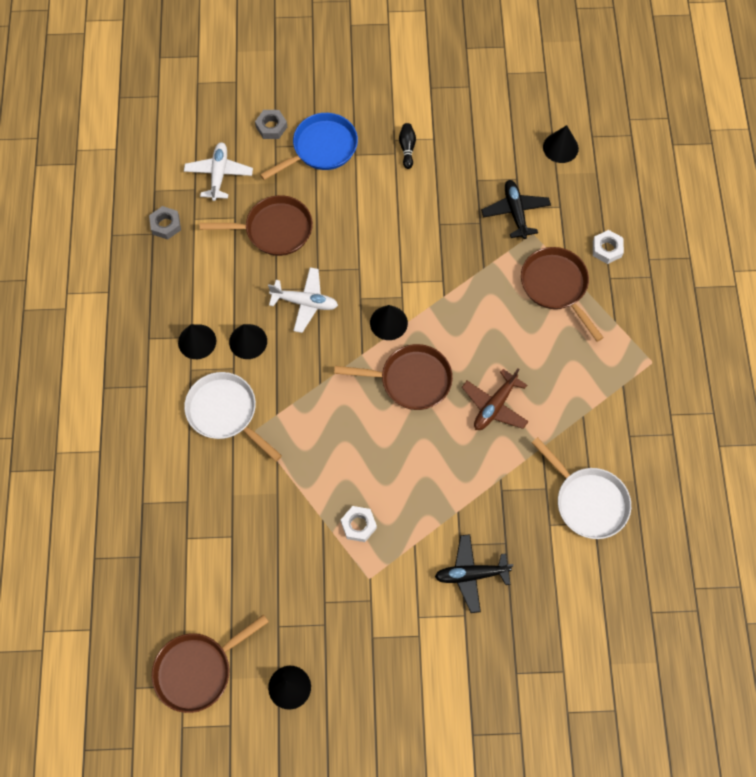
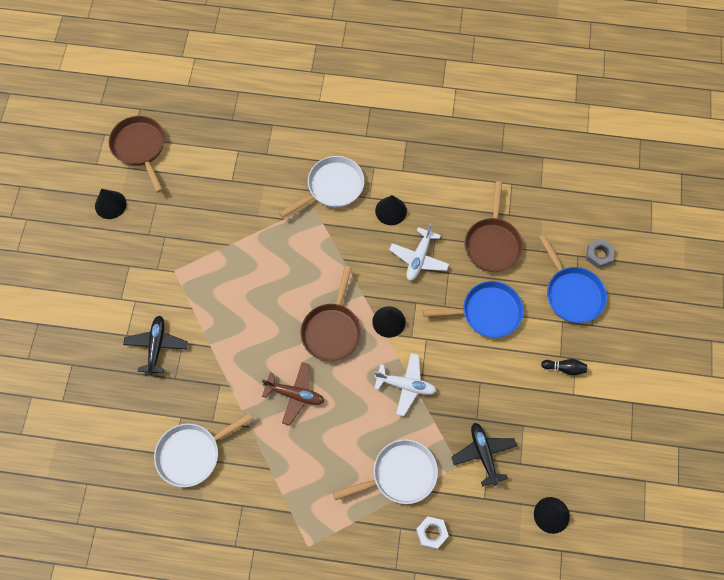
camera: 100 degrees right, 0 degrees up
grey nut [149,206,181,240] -> none
black cone [178,324,216,359] -> none
white plane [184,142,253,201] -> white plane moved to [374,353,436,416]
white nut [341,506,377,542] -> none
brown plane [462,369,529,430] -> brown plane turned 150 degrees clockwise [262,362,324,426]
black plane [481,180,551,239] -> black plane turned 105 degrees counterclockwise [451,423,517,486]
brown pan [521,247,604,342] -> white pan [333,439,438,504]
none -> blue pan [423,281,524,338]

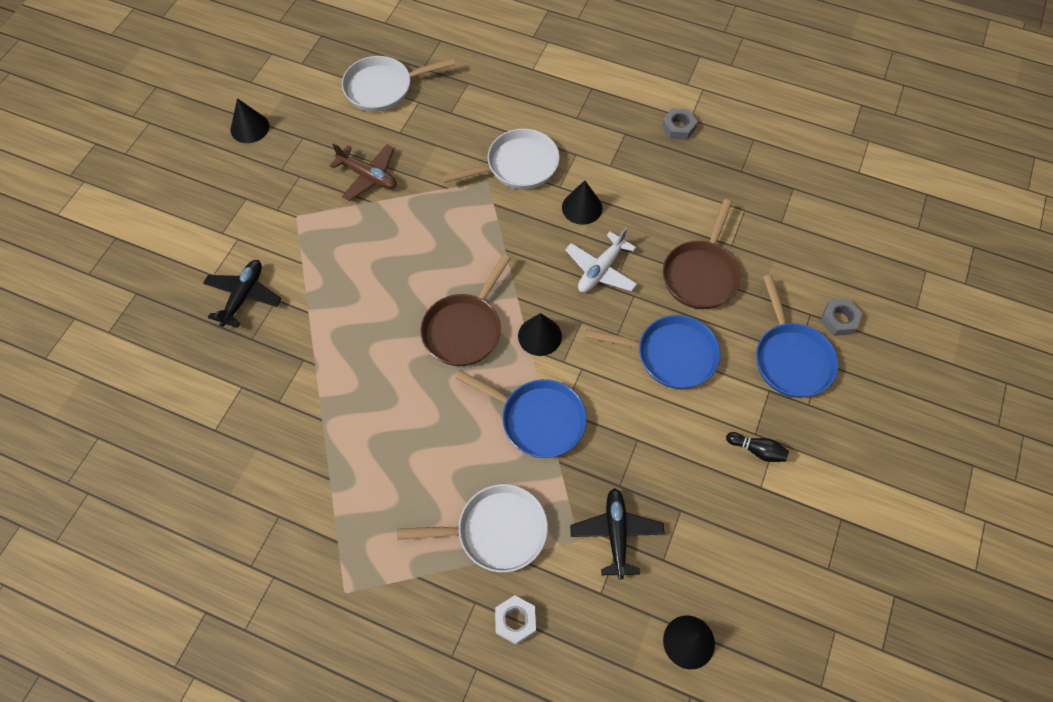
camera: 15 degrees right, 5 degrees down
brown pan [109,116,165,193] -> none
white pan [154,413,253,487] -> white pan moved to [342,56,455,112]
brown plane [262,362,324,426] -> brown plane moved to [330,143,397,201]
white plane [374,353,436,416] -> blue pan [456,370,587,458]
none -> grey nut [661,108,698,140]

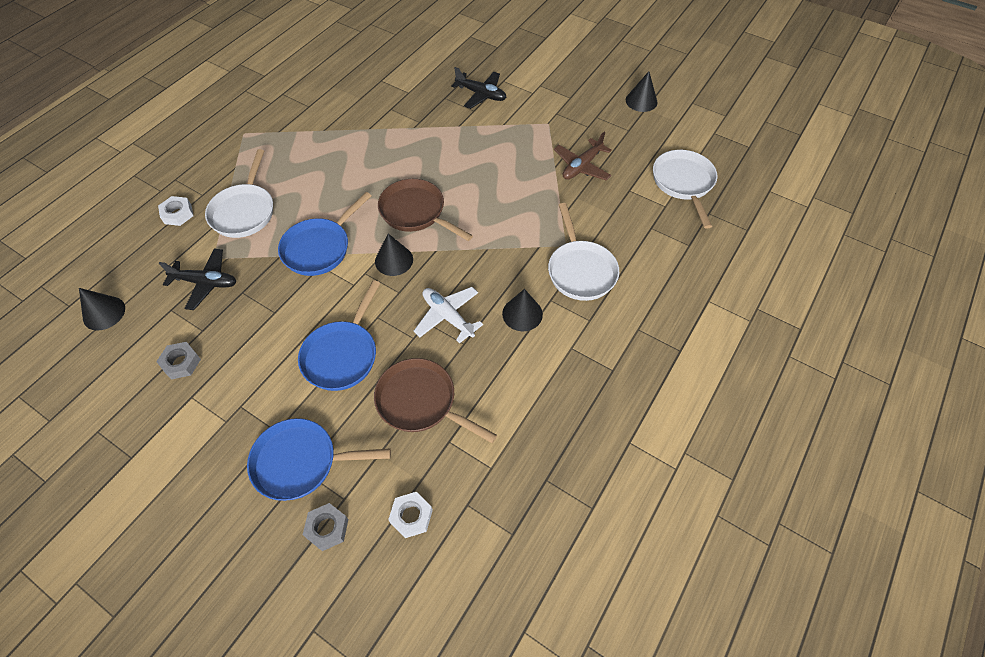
camera: 100 degrees right, 5 degrees down
grey nut [661,108,698,140] -> grey nut moved to [156,342,201,380]
black bowling pin [726,432,789,462] -> none
none -> white nut [388,492,433,538]

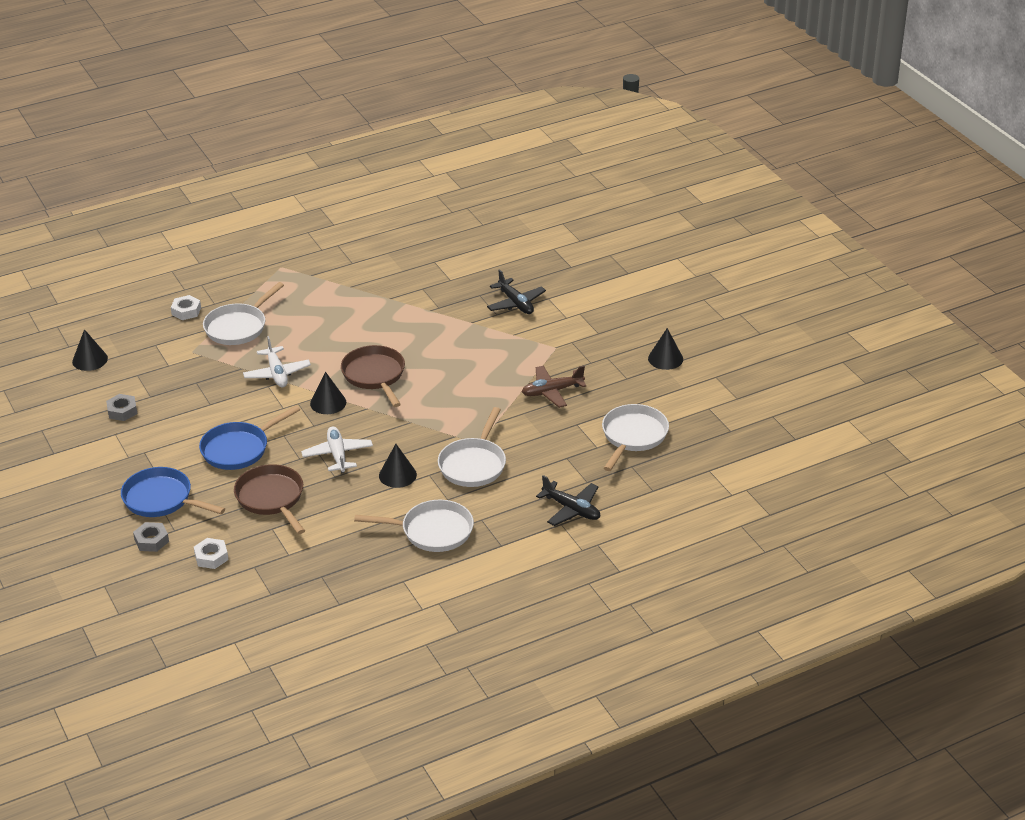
camera: 30 degrees right, 20 degrees down
black plane [159,249,236,310] -> black plane moved to [536,475,600,526]
blue pan [278,192,371,276] -> white plane [243,336,311,387]
none -> white pan [354,500,474,552]

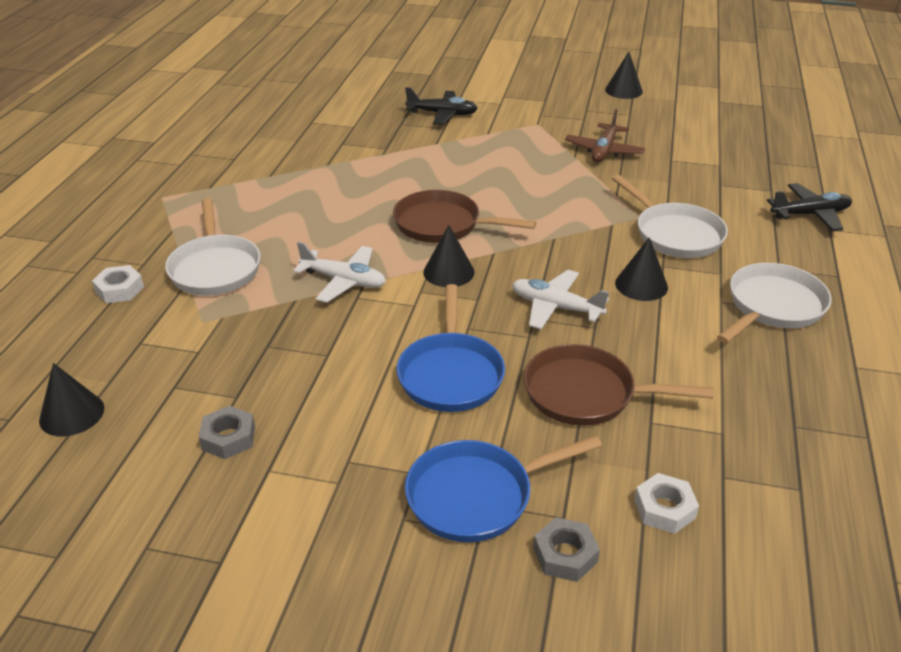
camera: 50 degrees left, 0 degrees up
white pan [602,404,669,471] -> none

